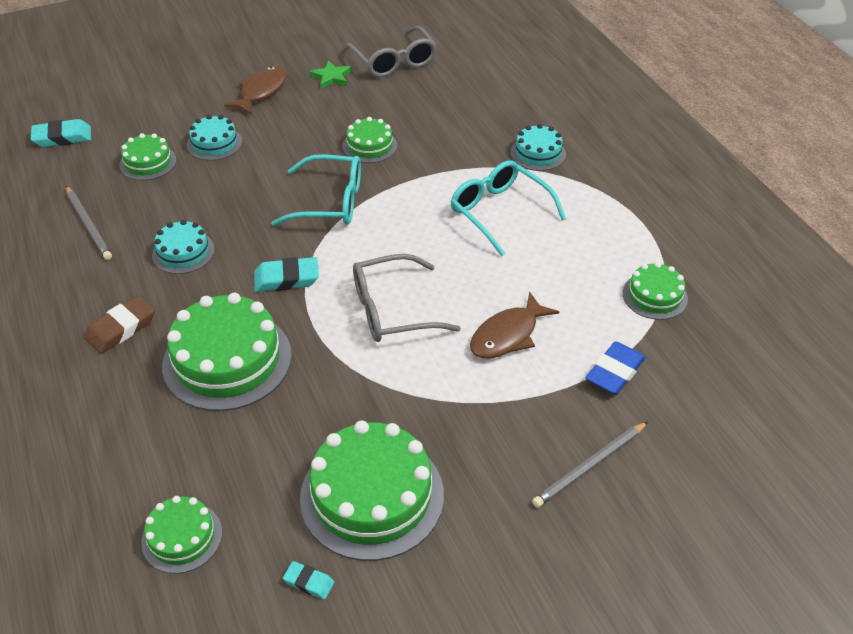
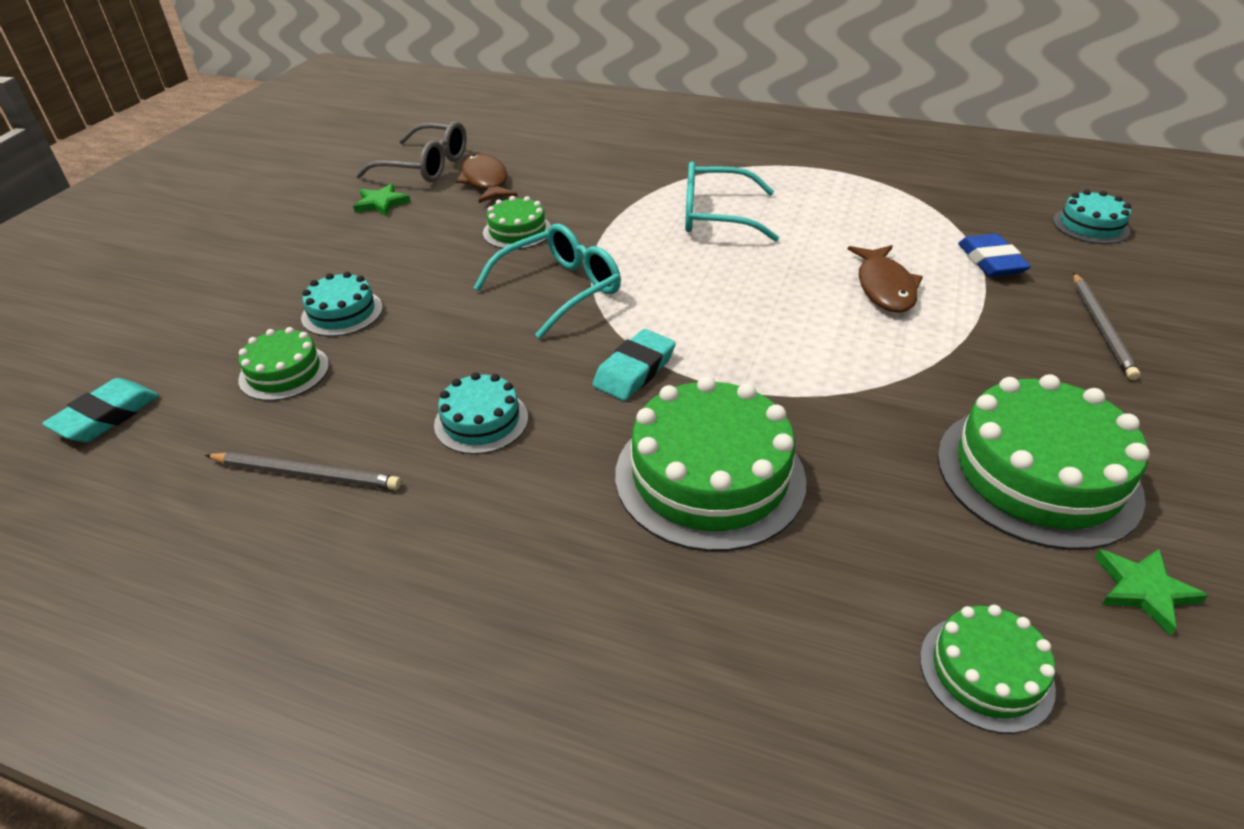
camera: 45 degrees left, 5 degrees down
brown eraser [84,295,155,354] -> none
brown fish [224,66,287,115] -> brown fish moved to [456,154,518,203]
turquoise eraser [283,561,334,600] -> green star [1095,549,1208,636]
grey glasses [353,254,461,342] -> none
turquoise cake [511,124,566,171] -> turquoise cake moved to [1053,190,1131,244]
green cake [623,262,688,320] -> none

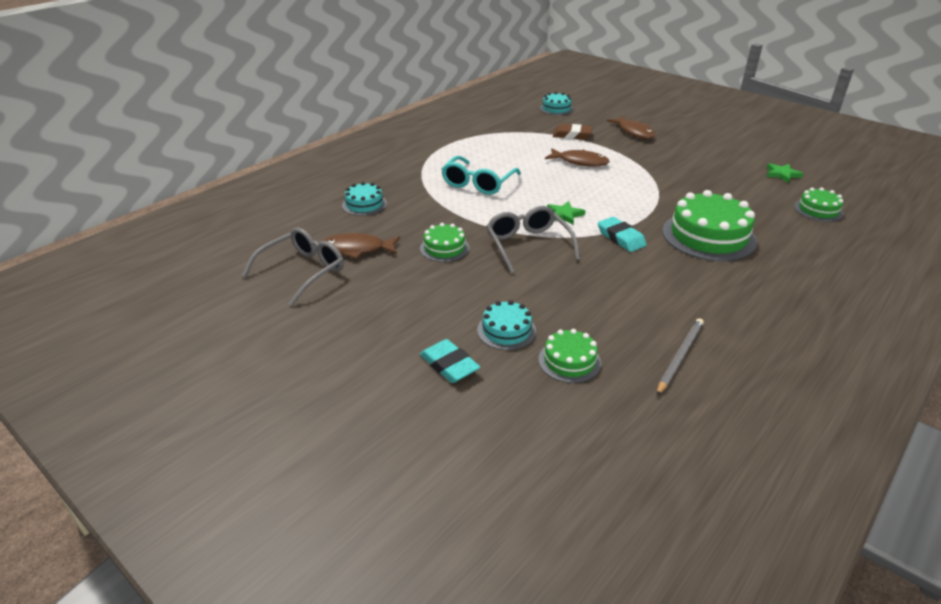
camera: 70 degrees left, 5 degrees down
turquoise eraser [42,378,159,442] -> turquoise eraser moved to [420,339,480,383]
green star [353,183,411,216] -> green star moved to [547,201,585,225]
turquoise cake [434,372,528,454] -> turquoise cake moved to [342,182,387,216]
turquoise glasses [474,224,621,339] -> grey glasses [486,206,580,274]
green cake [937,374,1150,550] -> none
blue eraser [958,234,1031,277] -> brown eraser [553,124,593,139]
grey pencil [1073,273,1140,380] -> brown fish [607,116,655,139]

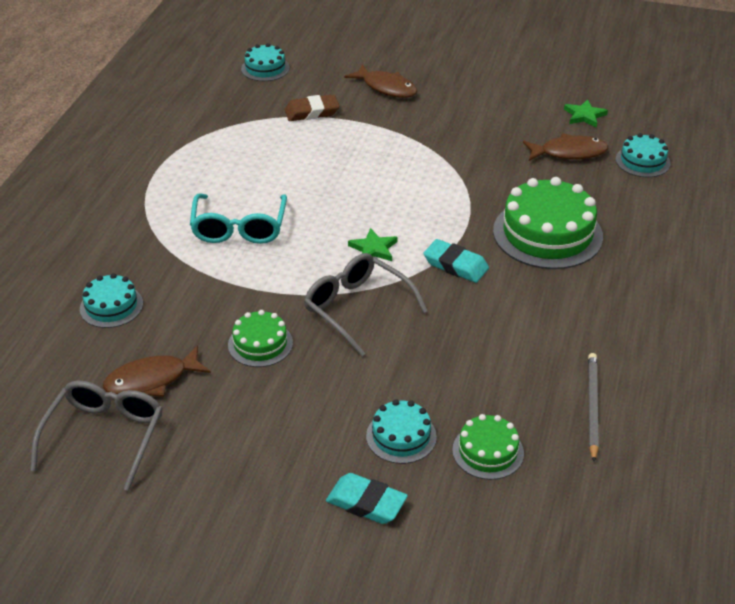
camera: 25 degrees left, 5 degrees up
brown fish [545,148,609,167] -> brown fish moved to [523,133,608,161]
green cake [794,187,844,222] -> turquoise cake [616,133,671,177]

